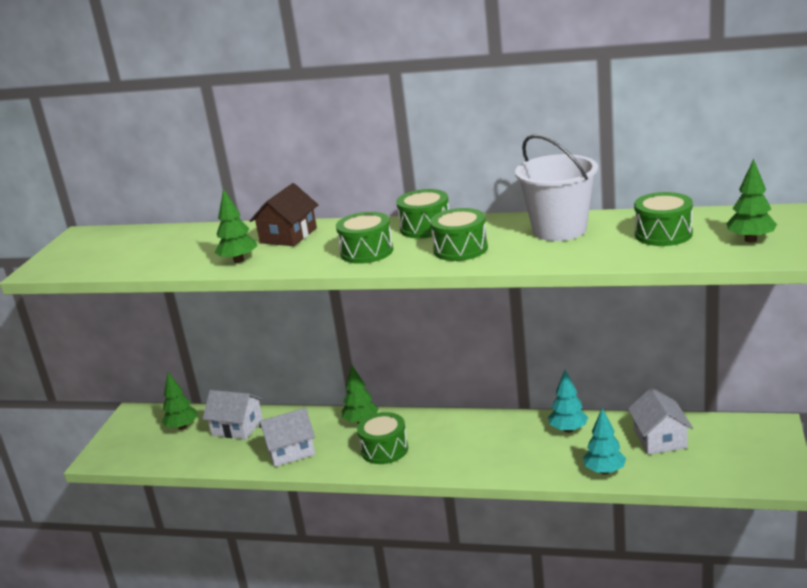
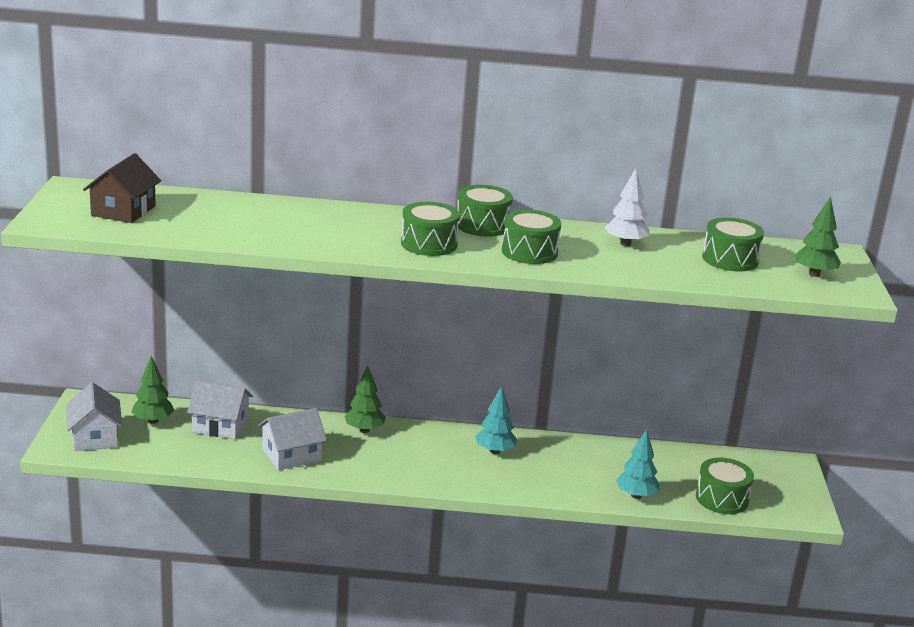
camera: 15 degrees left, 0 degrees up
green tree [214,189,257,263] -> none
brown house [250,183,318,246] -> brown house moved to [83,153,161,223]
green drum [357,412,408,464] -> green drum moved to [696,457,754,514]
white bucket [515,134,598,241] -> white tree [605,168,649,246]
turquoise tree [548,370,588,433] -> turquoise tree moved to [475,386,517,454]
white house [628,387,693,455] -> white house moved to [66,382,122,451]

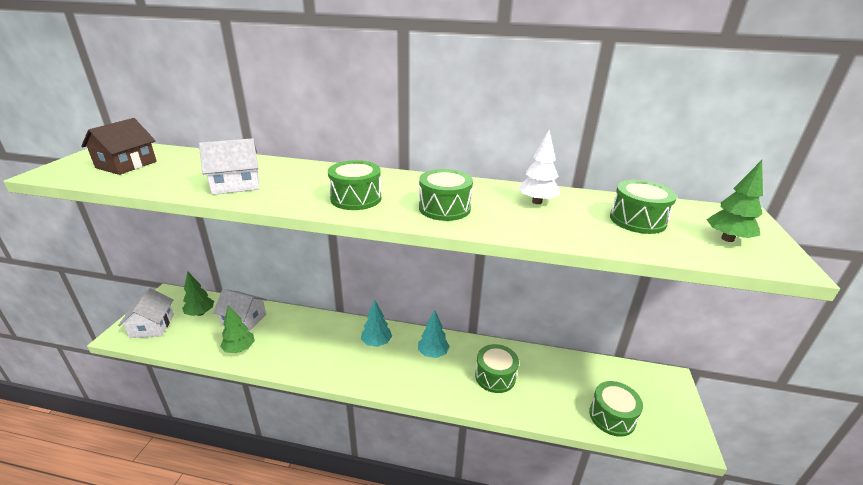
camera: 10 degrees right, 5 degrees up
white house [258,408,327,470] -> white house moved to [199,138,259,195]
green tree [344,366,386,433] -> green tree moved to [220,305,255,353]
green drum [457,185,513,237] -> green drum moved to [475,344,519,393]
turquoise tree [616,429,660,499] -> turquoise tree moved to [361,300,392,347]

